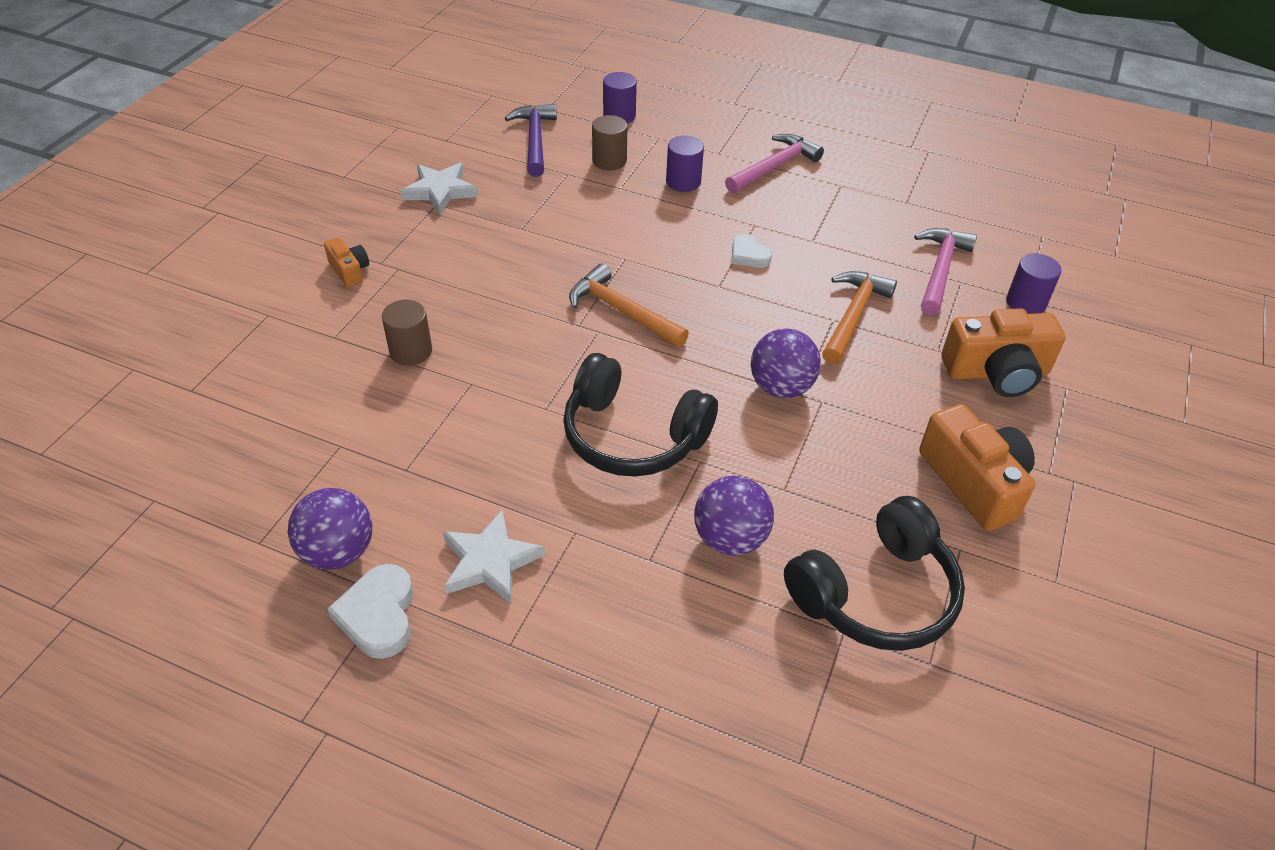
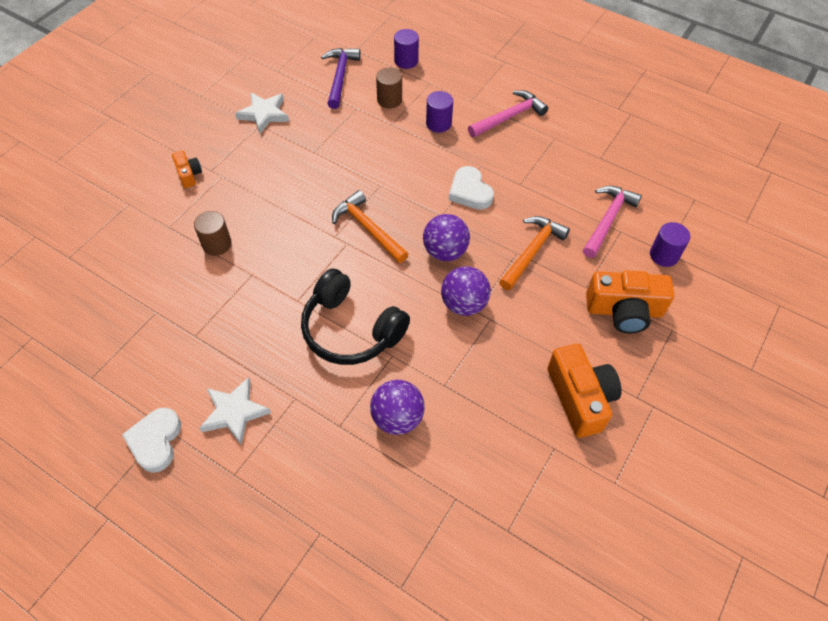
camera: 10 degrees right, 10 degrees up
purple ball [288,488,373,570] -> purple ball moved to [423,214,470,261]
white heart [732,234,772,268] -> white heart [449,166,494,210], size x1.51
black headphones [784,496,965,651] -> none

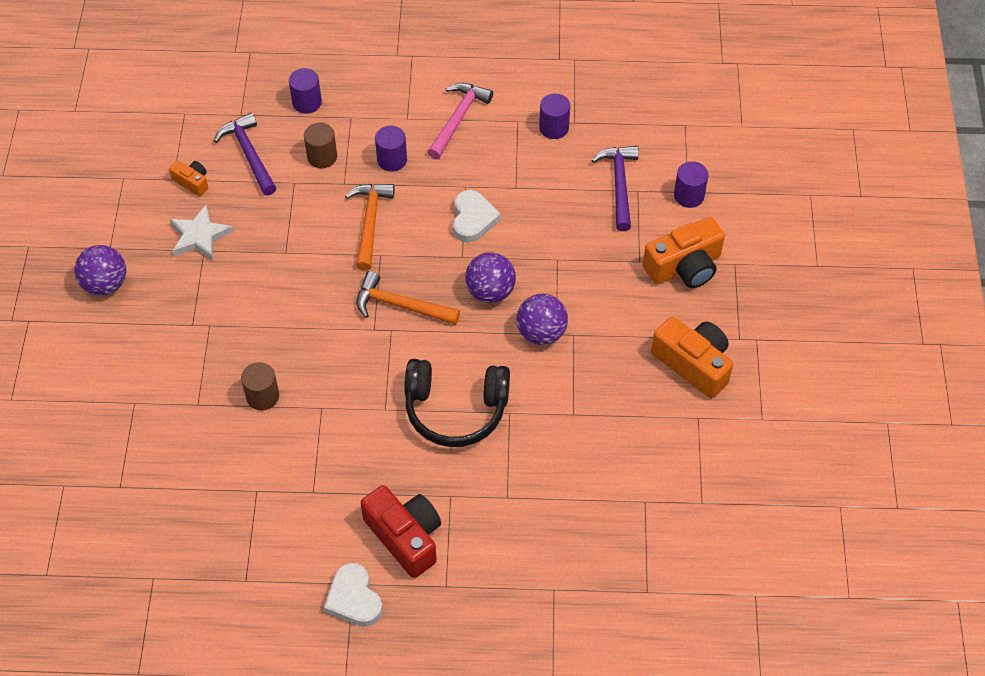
camera: 30 degrees left, 0 degrees up
orange camera [172,151,202,188] -> orange camera moved to [169,160,208,196]
white star [199,377,271,445] -> red camera [361,485,441,578]
purple ball [370,380,425,435] -> purple ball moved to [74,245,126,296]
white heart [449,166,494,210] -> white heart turned 120 degrees counterclockwise [453,190,501,243]
orange hammer [499,216,570,290] -> orange hammer moved to [345,184,395,271]
pink hammer [583,186,642,258] -> purple hammer [591,146,639,231]
none -> purple cylinder [539,94,570,139]

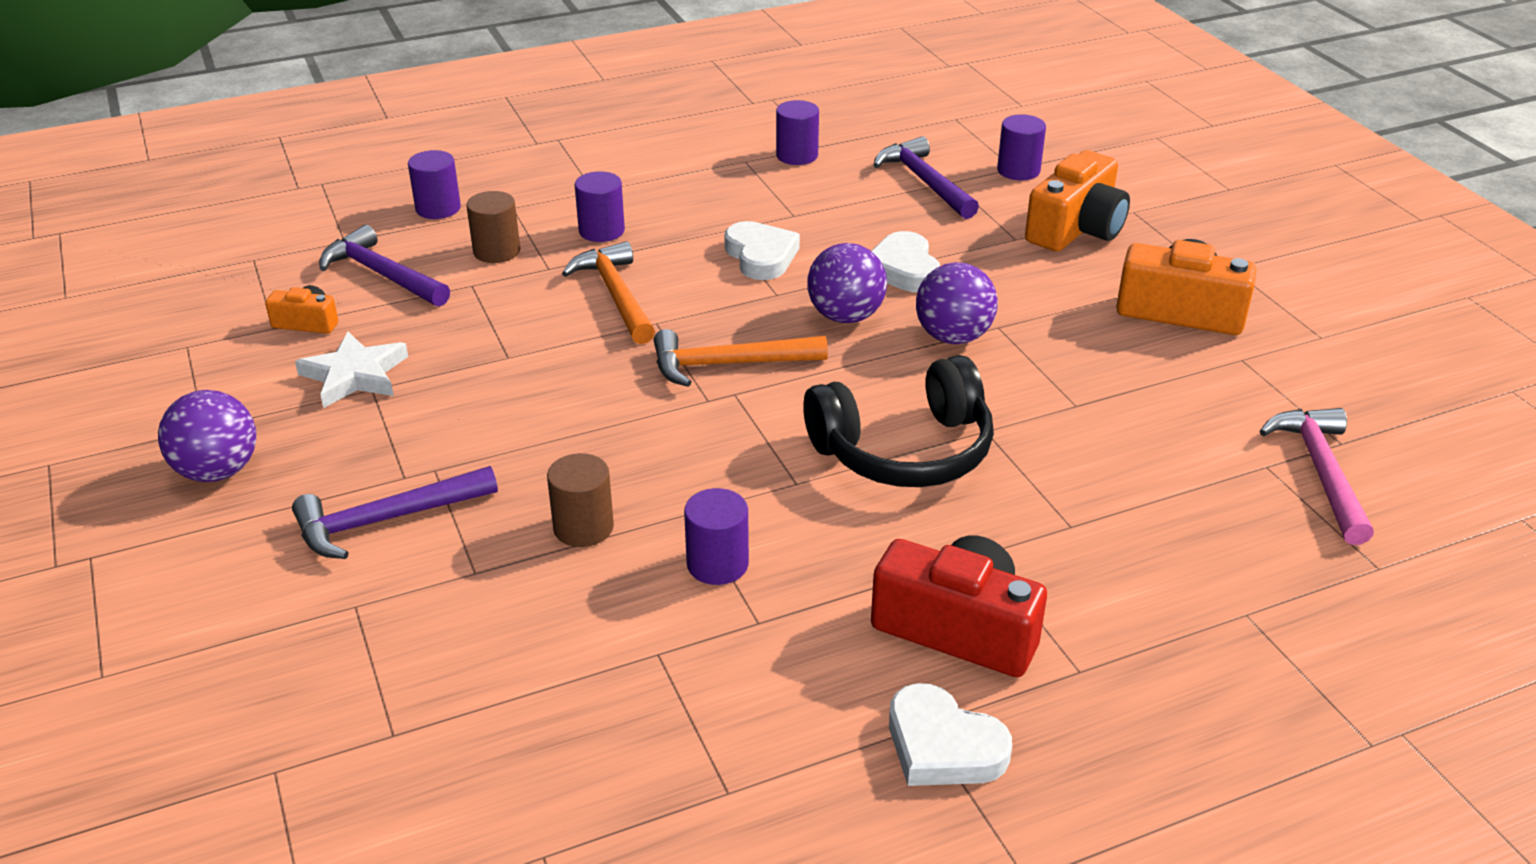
camera: 25 degrees left, 20 degrees down
pink hammer [428,83,493,159] -> pink hammer moved to [1260,408,1374,545]
none -> purple hammer [292,466,498,559]
none -> purple cylinder [684,488,749,585]
none -> white heart [872,231,940,292]

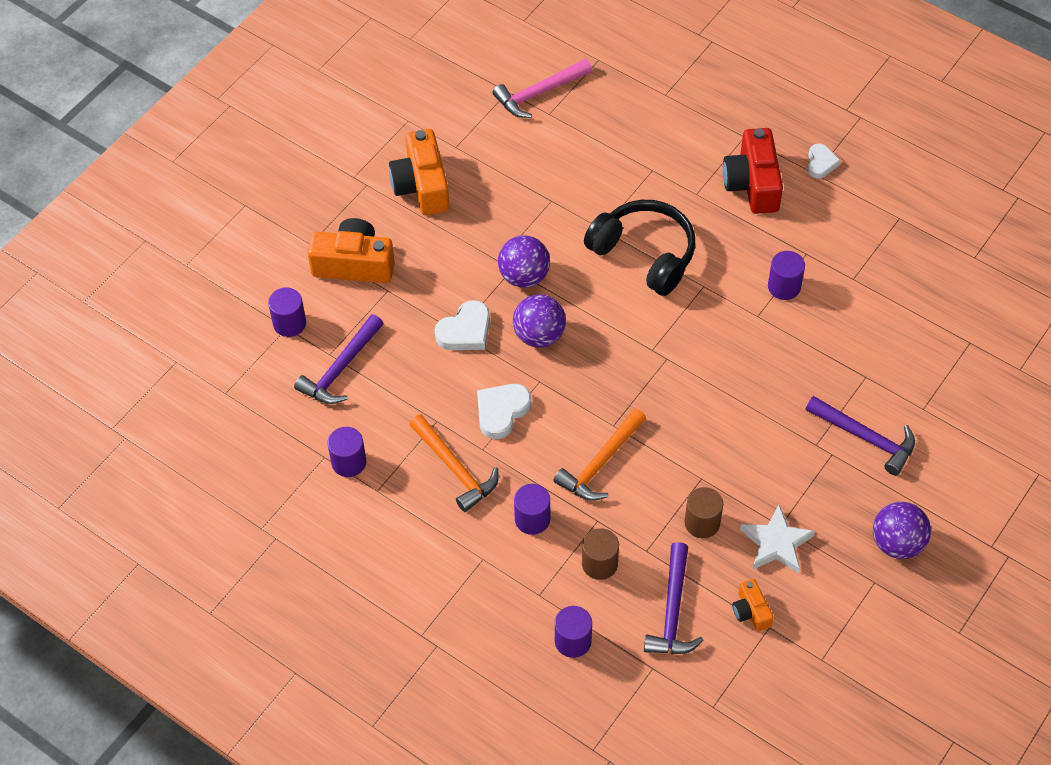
camera: 120 degrees left, 20 degrees up
brown cylinder [547,453,614,547] -> brown cylinder moved to [685,487,723,538]
orange hammer [654,329,828,387] -> orange hammer moved to [409,414,499,512]
white heart [889,683,1012,786] -> white heart [808,144,841,178], size x0.66

